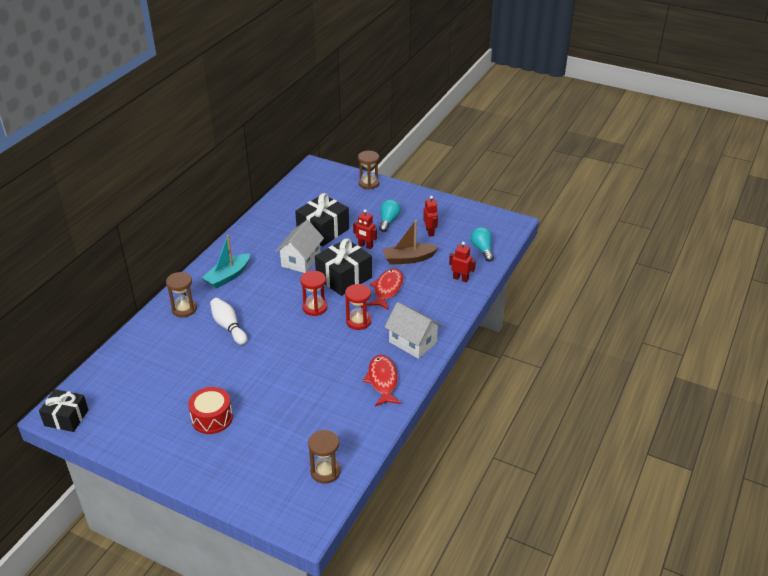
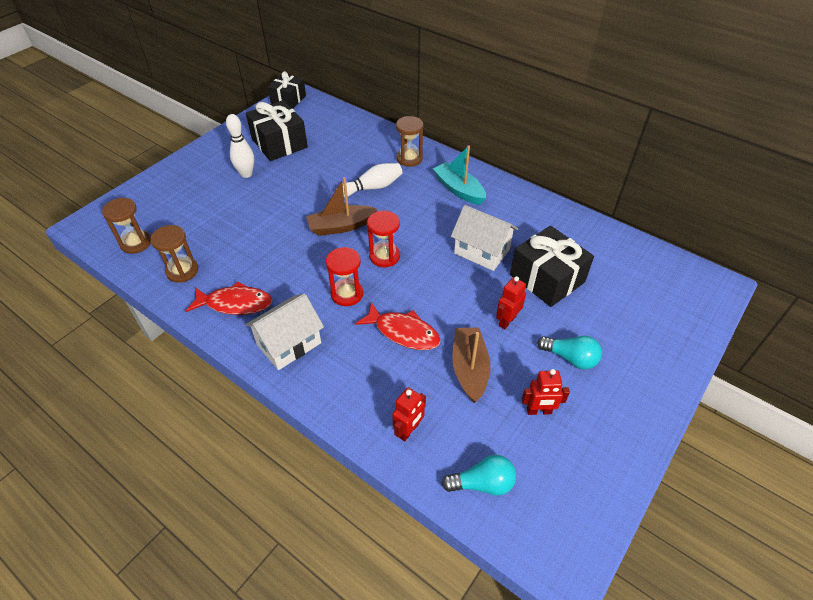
camera: 100 degrees right, 10 degrees up
red drum [188,387,233,434] -> white bowling pin [226,114,254,178]
black gift [315,238,372,296] -> black gift moved to [246,100,308,161]
brown hourglass [358,151,379,189] -> brown hourglass moved to [150,225,198,283]
none -> brown boat [306,177,378,236]

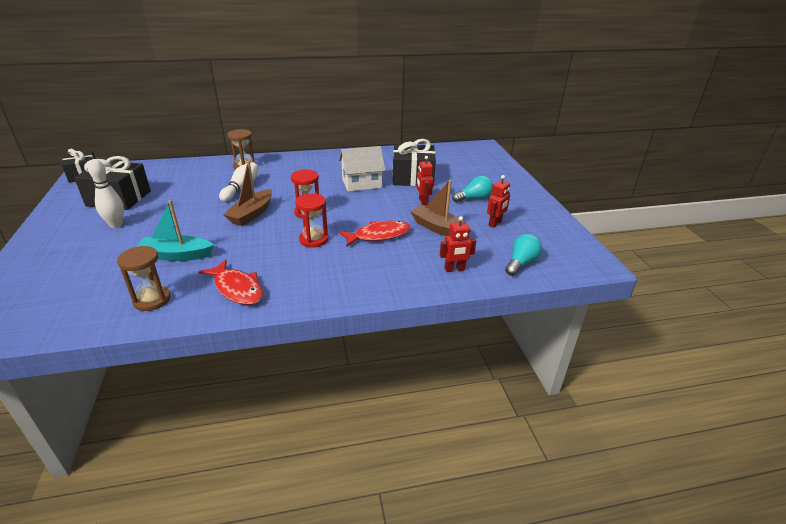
camera: 50 degrees left, 15 degrees down
brown hourglass [102,198,151,254] -> none
red fish [186,281,272,315] -> red fish turned 90 degrees clockwise [199,259,263,305]
white house [245,293,324,370] -> none
red robot [392,387,426,441] -> red robot turned 90 degrees clockwise [440,216,476,272]
turquoise boat [433,146,486,205] -> turquoise boat moved to [136,200,214,261]

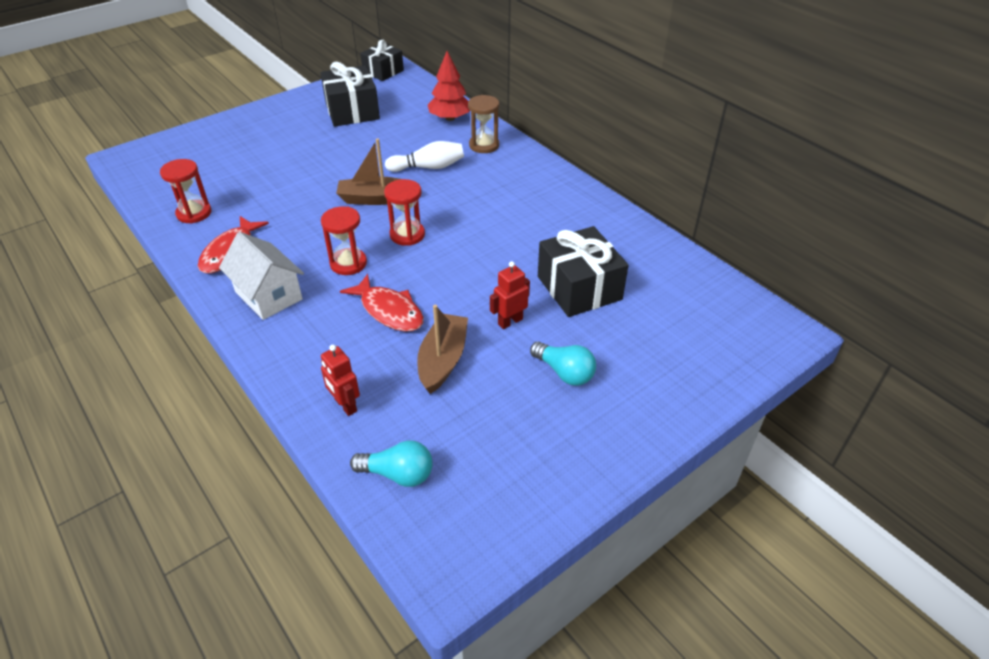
camera: 65 degrees right, 10 degrees up
white bowling pin [87,159,124,228] -> none
brown hourglass [117,246,171,311] -> red hourglass [160,159,211,224]
turquoise boat [136,200,214,261] -> none
white house [339,146,386,192] -> white house moved to [219,232,304,320]
red robot [487,175,510,228] -> none
none -> red tree [428,51,470,121]

